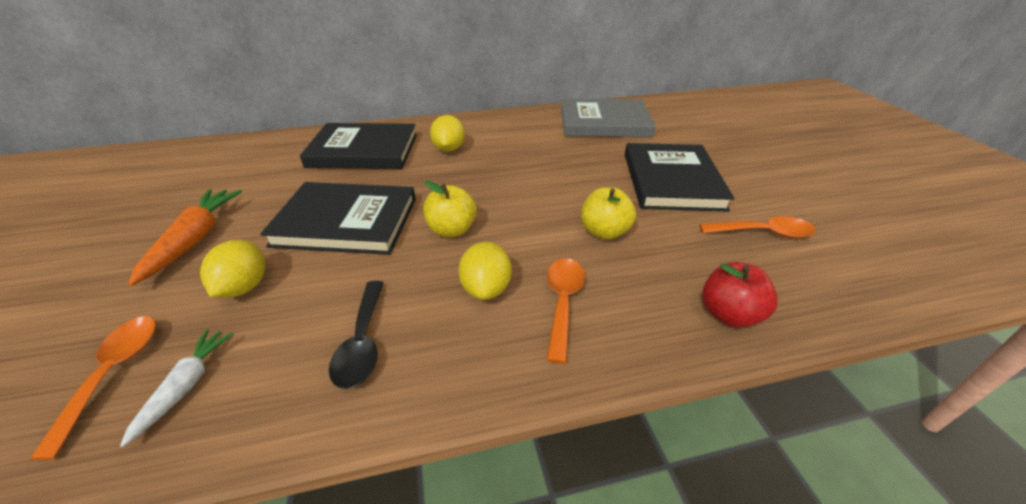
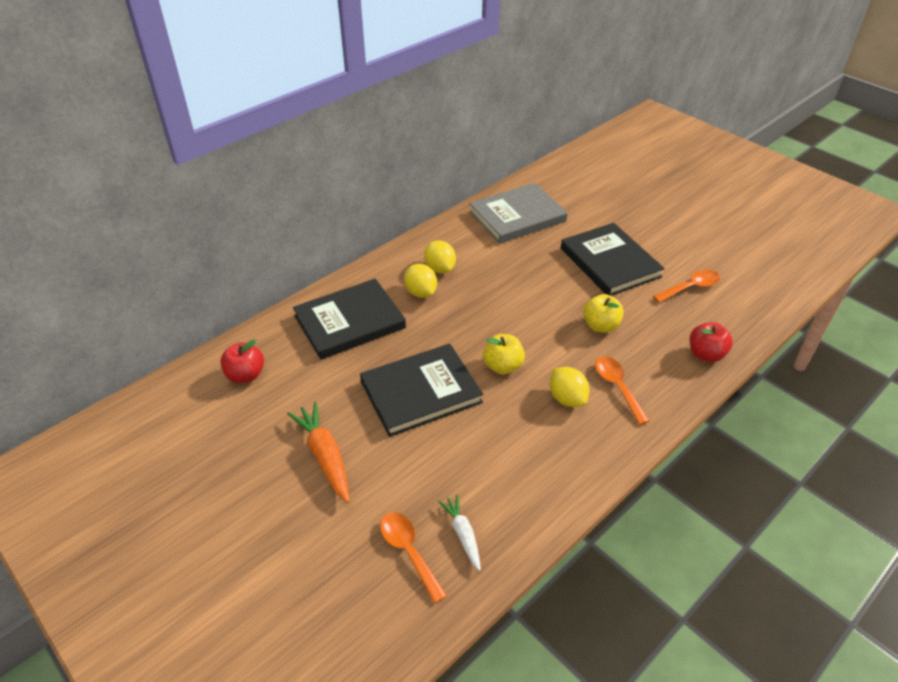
camera: 30 degrees left, 5 degrees up
yellow lemon [200,240,265,298] -> yellow lemon moved to [424,240,456,273]
black spoon [329,281,384,389] -> none
none -> red apple [220,339,264,383]

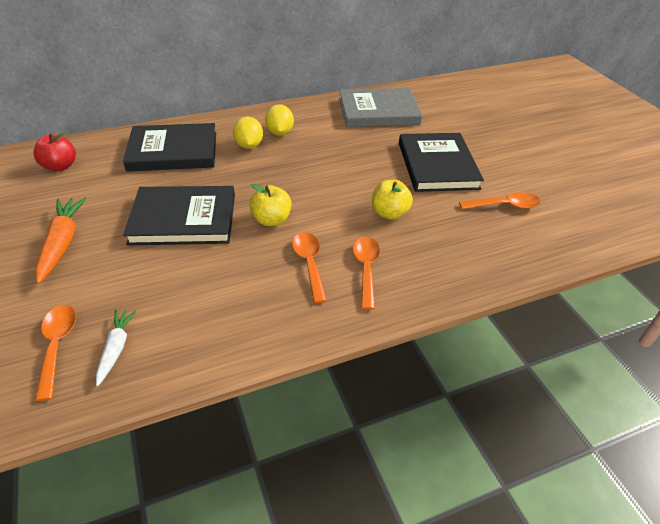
camera: 20 degrees right, 0 degrees up
yellow lemon [550,367,589,407] -> orange spoon [292,232,327,303]
red apple [690,322,733,362] -> none

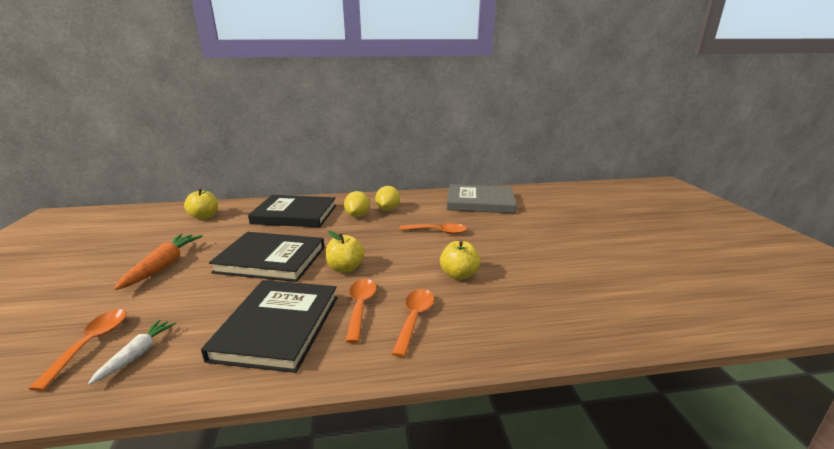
camera: 15 degrees right, 20 degrees down
red apple [33,133,76,171] -> yellow apple [184,188,218,220]
black book [399,133,484,192] -> black book moved to [201,280,338,373]
orange spoon [459,192,541,209] -> orange spoon moved to [399,223,467,234]

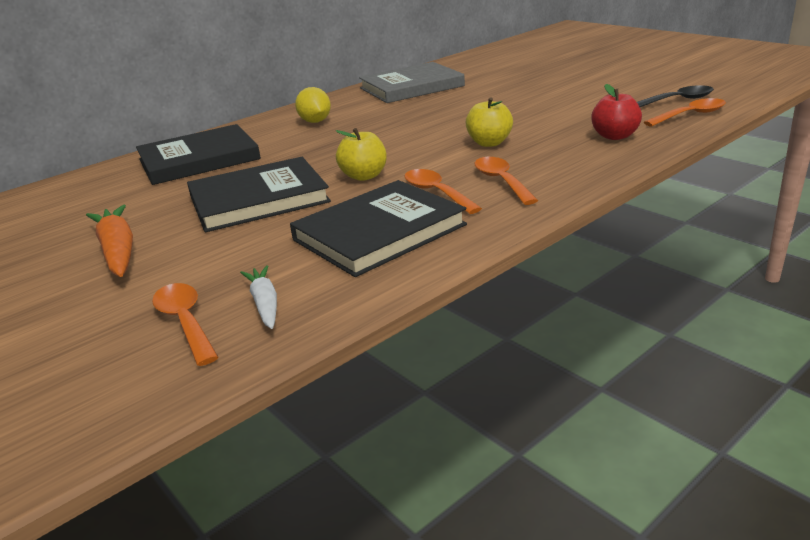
camera: 30 degrees left, 5 degrees up
yellow apple [184,188,218,220] -> none
black book [201,280,338,373] -> black book turned 75 degrees clockwise [290,180,467,277]
yellow lemon [344,191,370,217] -> none
orange spoon [399,223,467,234] -> orange spoon moved to [644,98,726,127]
none -> red apple [591,84,642,140]
none -> black spoon [637,85,714,107]

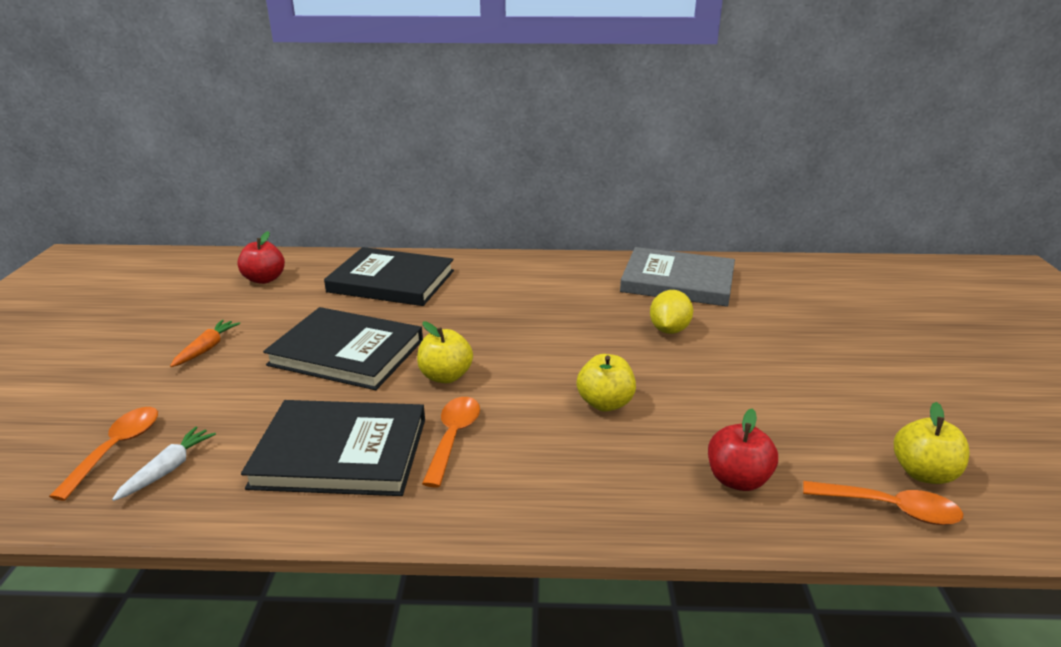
camera: 40 degrees right, 0 degrees up
orange carrot [86,204,133,277] -> orange carrot [170,320,240,367], size x0.62
yellow lemon [295,87,331,123] -> yellow lemon moved to [650,290,693,334]
orange spoon [474,157,538,205] -> none
black spoon [637,85,714,107] -> yellow apple [894,402,970,484]
none -> red apple [237,231,285,284]

